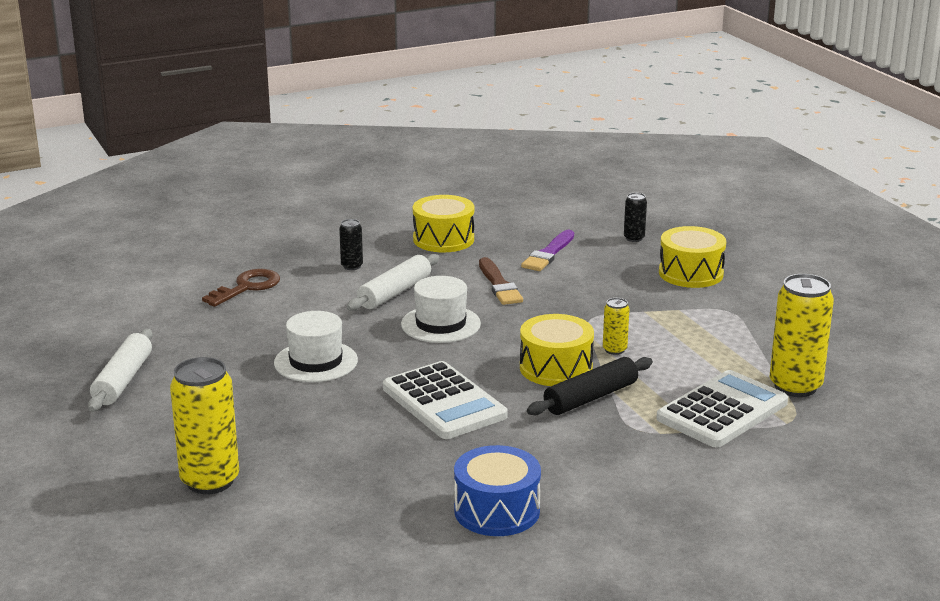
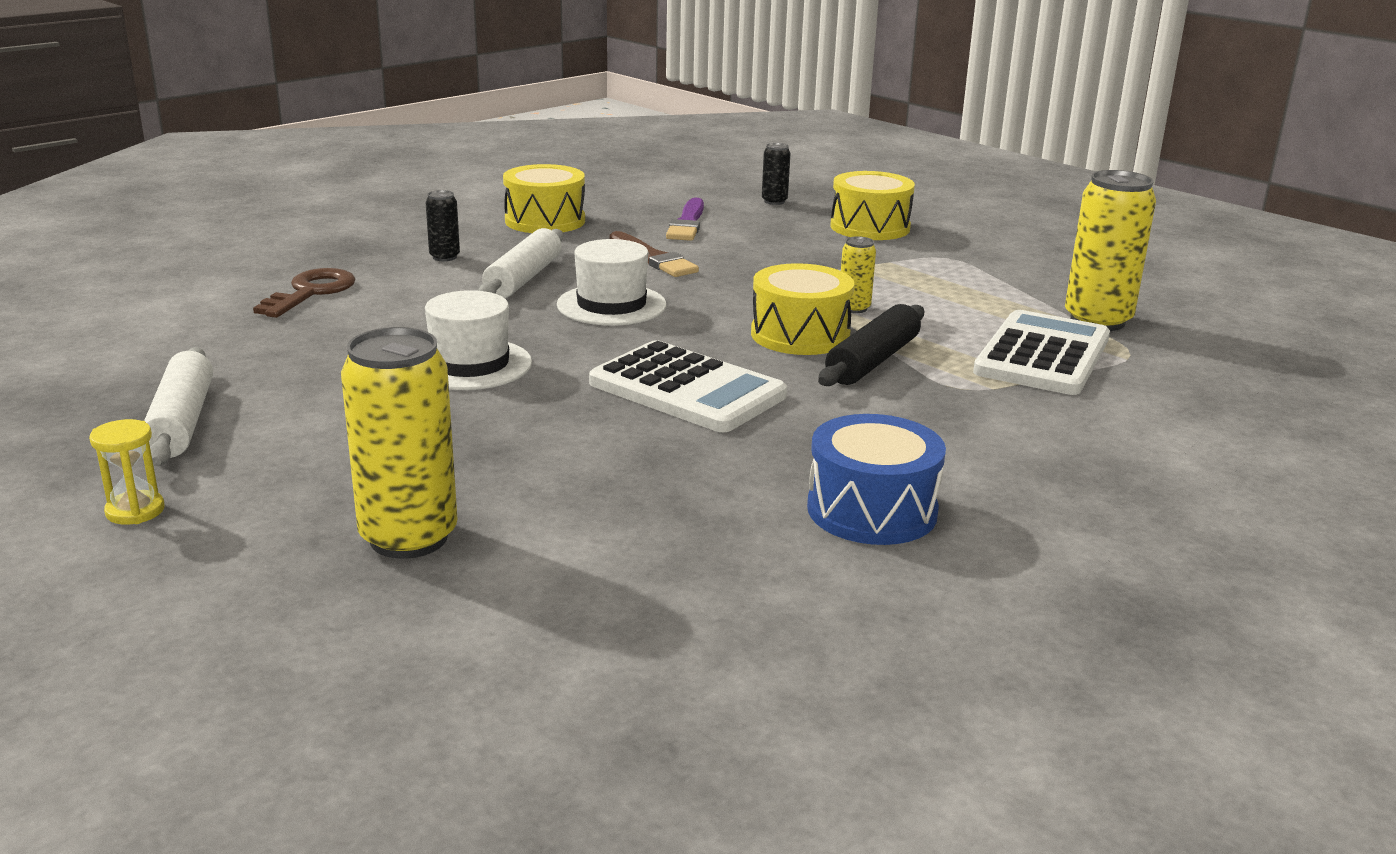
camera: 20 degrees left, 0 degrees up
none -> yellow hourglass [89,419,165,525]

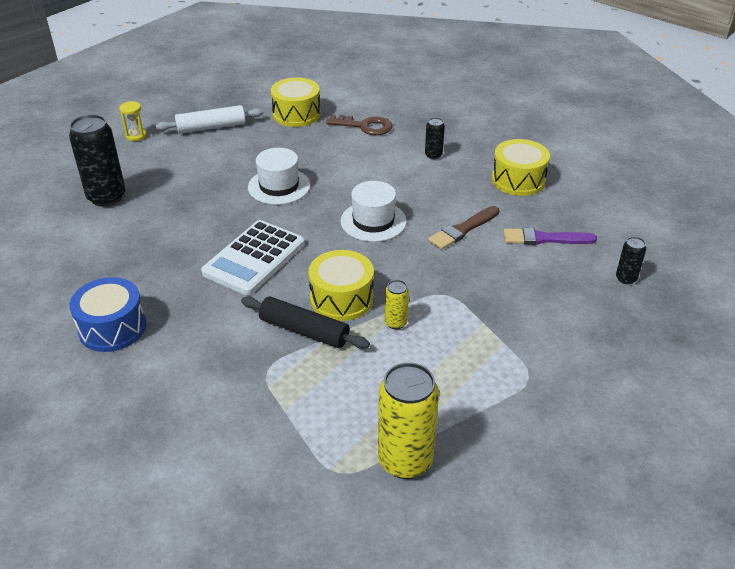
camera: 85 degrees right, 15 degrees up
yellow can [341,327,457,559] -> black can [69,114,126,207]
white rolling pin [478,228,563,298] -> none
yellow drum [830,171,915,240] -> yellow drum moved to [271,77,321,127]
white calculator [973,310,1110,395] -> none

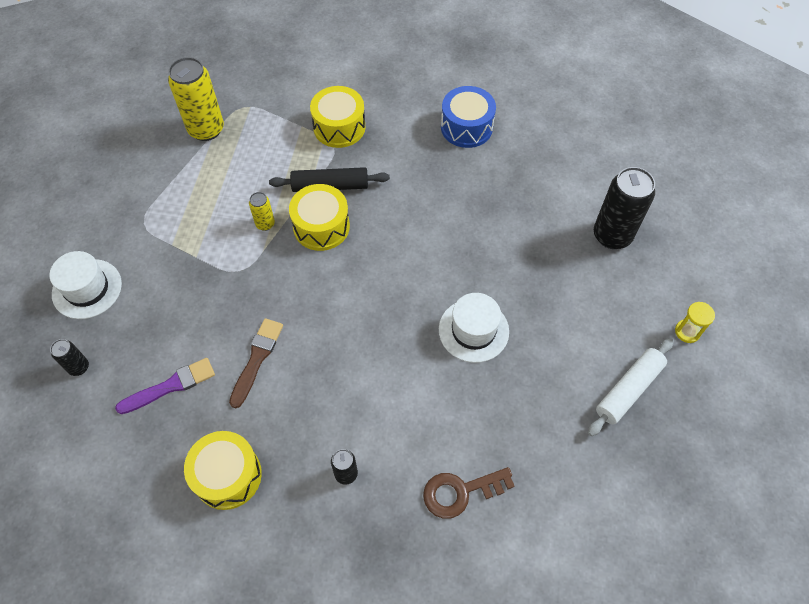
camera: 150 degrees right, 20 degrees up
white calculator [201,220,305,295] -> none
yellow drum [271,77,321,127] -> yellow drum moved to [310,86,366,148]
white hat [341,181,407,242] -> white hat moved to [49,251,122,319]

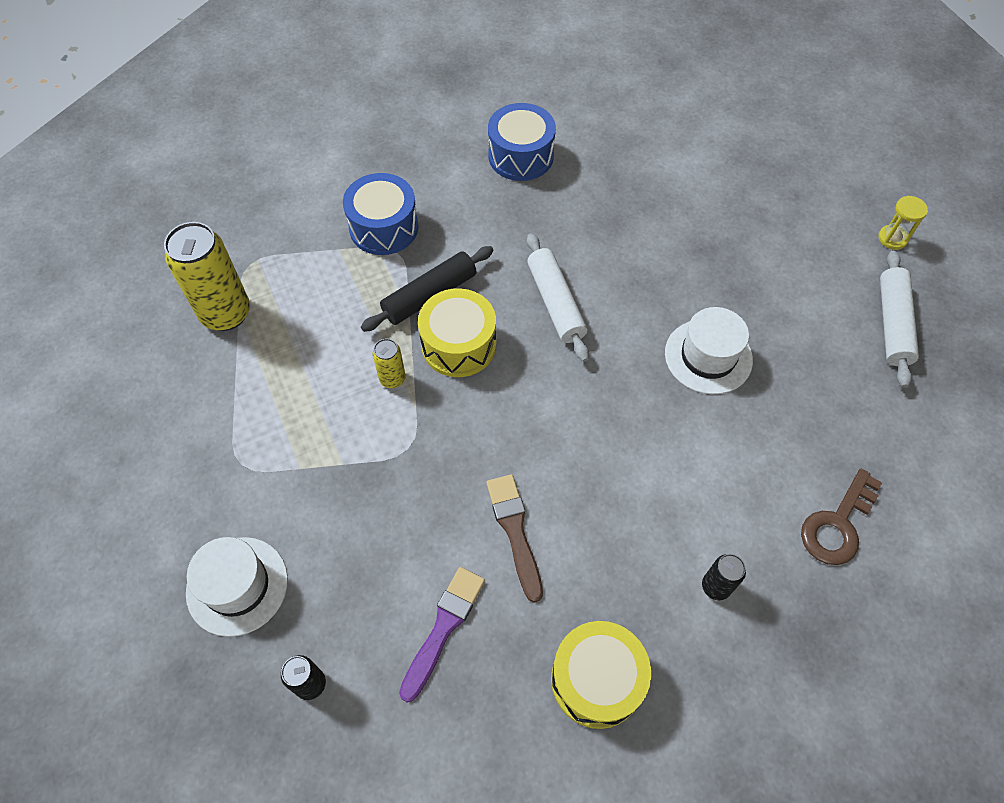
camera: 35 degrees left, 0 degrees up
yellow drum [310,86,366,148] -> blue drum [343,173,418,255]
black can [594,167,655,249] -> none
none -> white rolling pin [527,233,589,362]

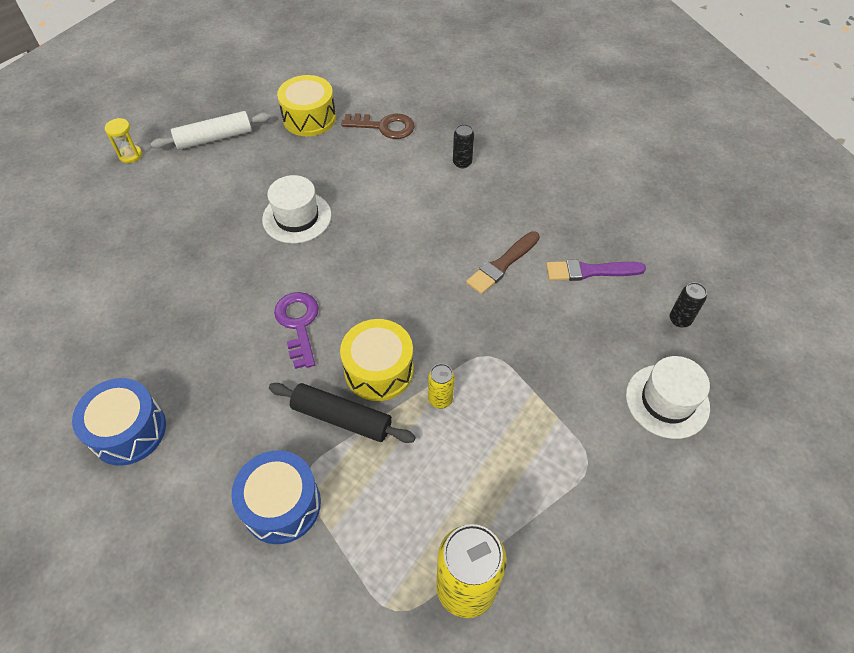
camera: 120 degrees left, 5 degrees down
white rolling pin [527,233,589,362] -> purple key [274,292,319,369]
yellow drum [551,621,651,729] -> yellow drum moved to [277,75,336,136]

